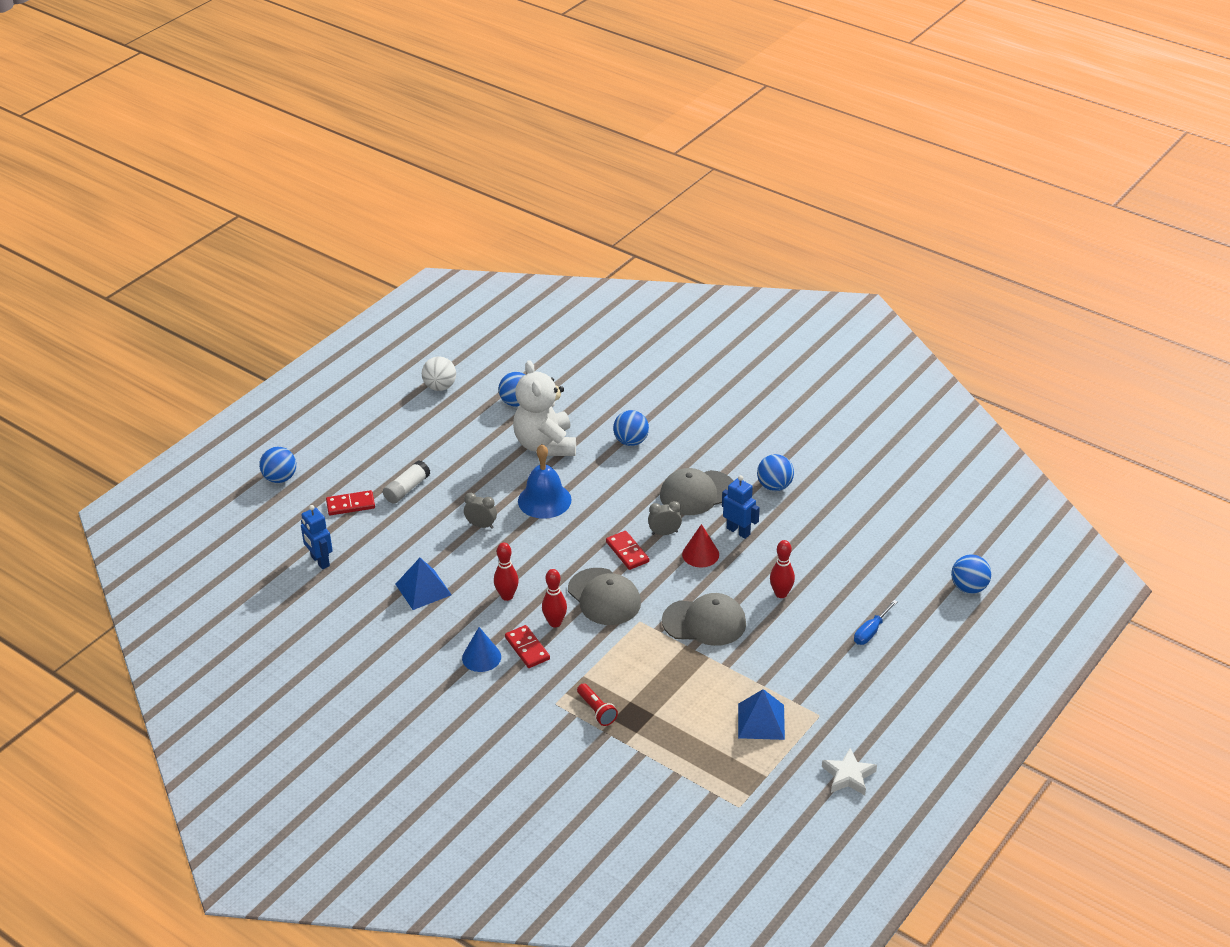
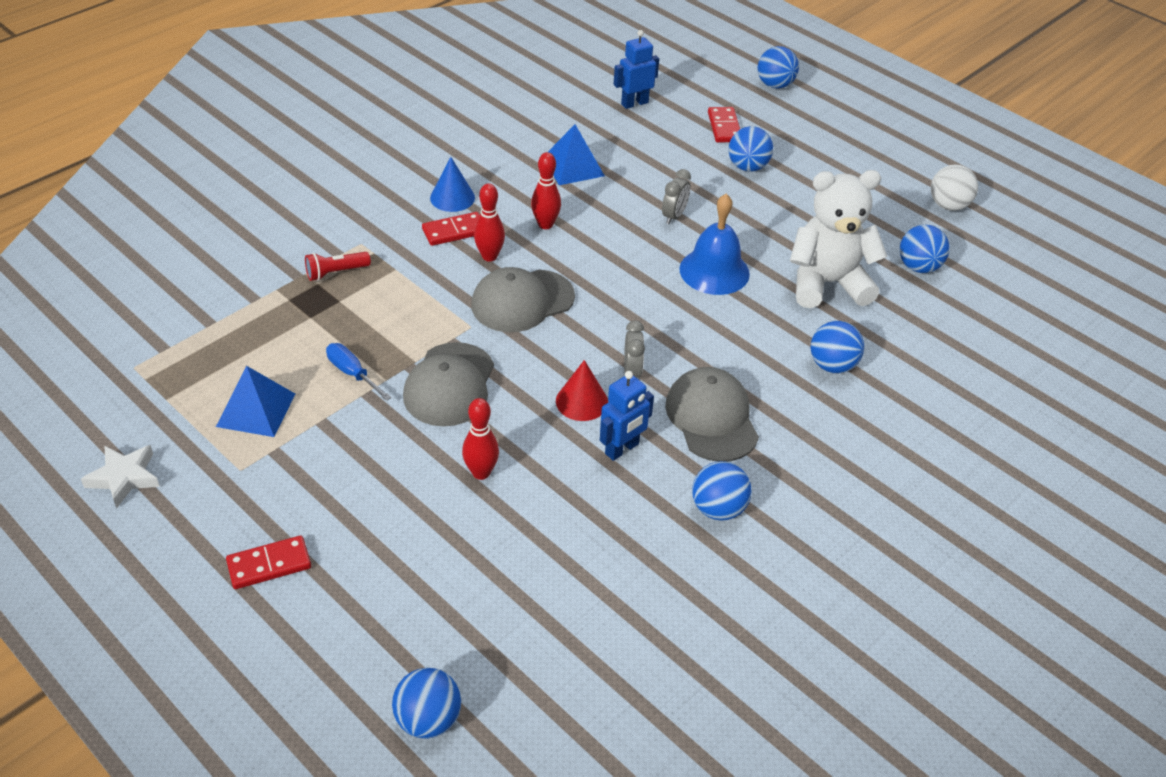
camera: 95 degrees right, 5 degrees up
white glue stick [383,461,430,504] -> blue ball [729,126,773,172]
red domino [606,531,649,570] -> red domino moved to [226,535,311,589]
blue screwdriver [854,600,897,645] -> blue screwdriver moved to [326,343,391,401]

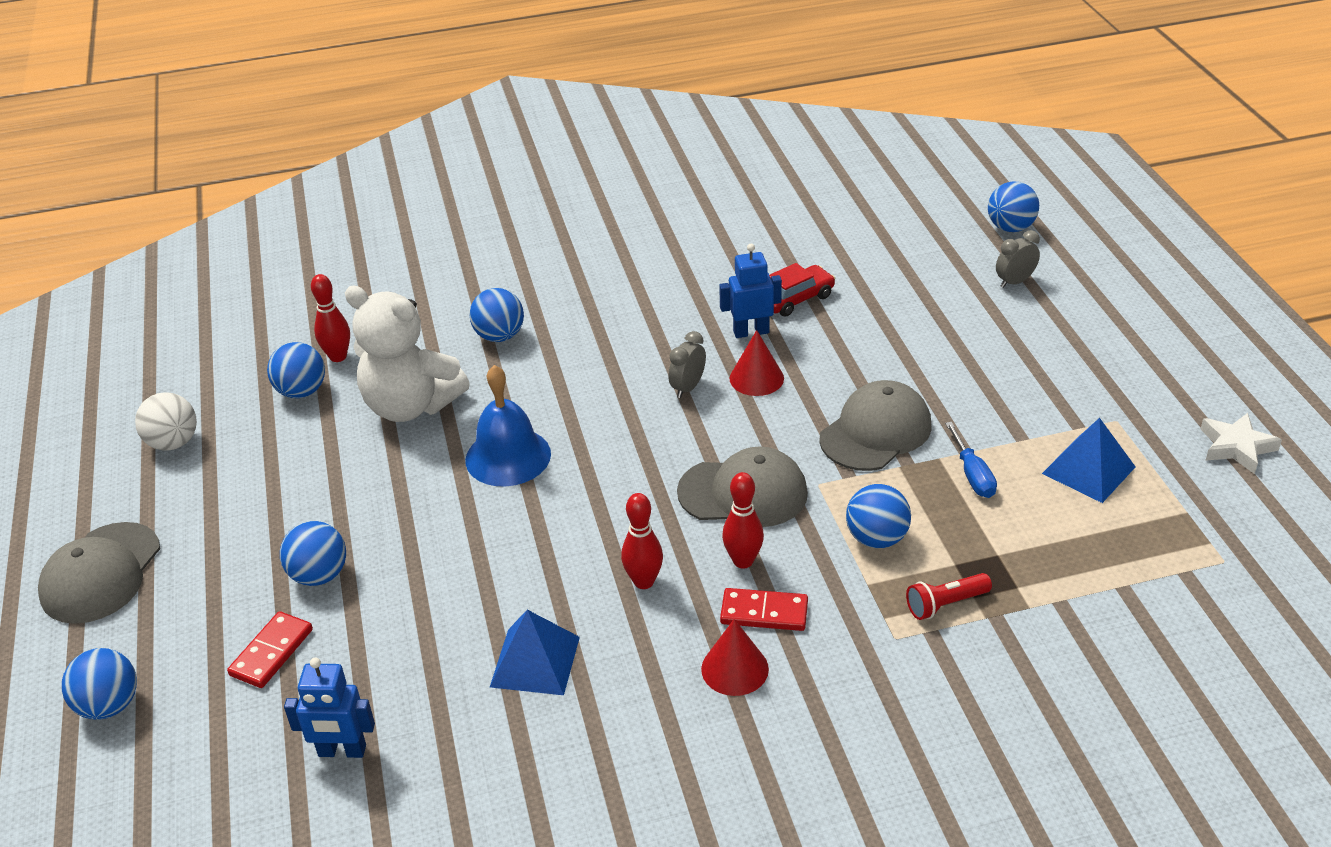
camera: 145 degrees left, 5 degrees down
red domino [226,535,311,589] -> none
red flashlight [305,252,371,281] -> red flashlight turned 150 degrees clockwise [906,573,992,620]
blue cone [430,157,475,212] -> red cone [701,619,769,696]
red bowling pin [462,398,499,480] -> red bowling pin moved to [311,274,350,362]
grey clock [662,169,691,224] -> grey clock moved to [996,230,1040,288]
grey cap [665,367,759,462] -> grey cap moved to [38,522,160,624]
blue ball [692,461,752,521] -> blue ball moved to [846,484,911,548]
none -> red car [769,263,835,317]

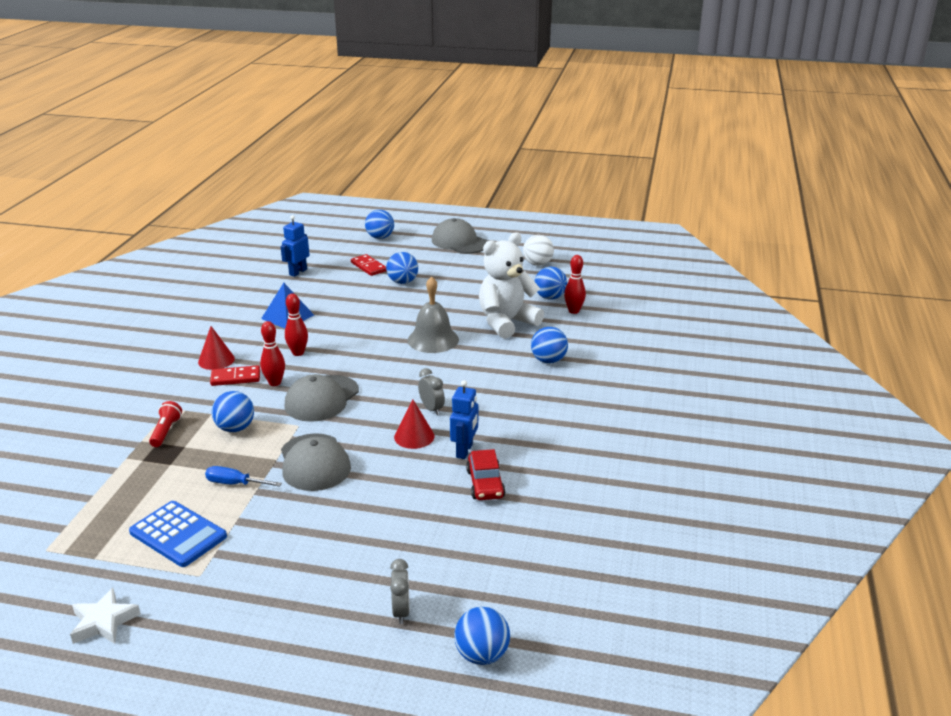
camera: 115 degrees right, 10 degrees down
blue bell [465,365,551,486] -> grey bell [408,276,459,353]
red domino [720,588,808,631] -> red domino turned 45 degrees clockwise [210,365,260,386]
blue pyramid [1042,418,1136,503] -> blue calculator [129,501,227,567]

